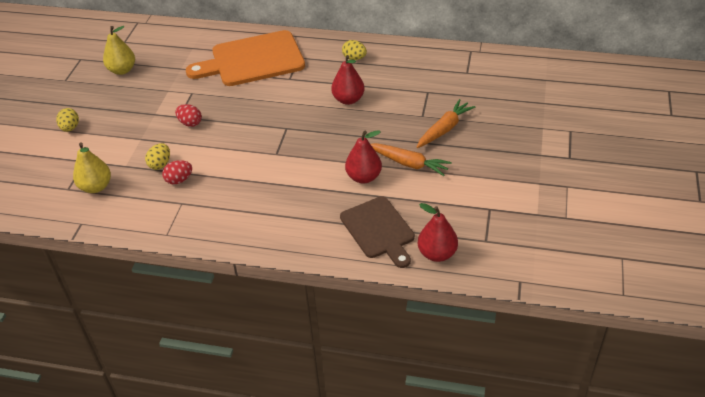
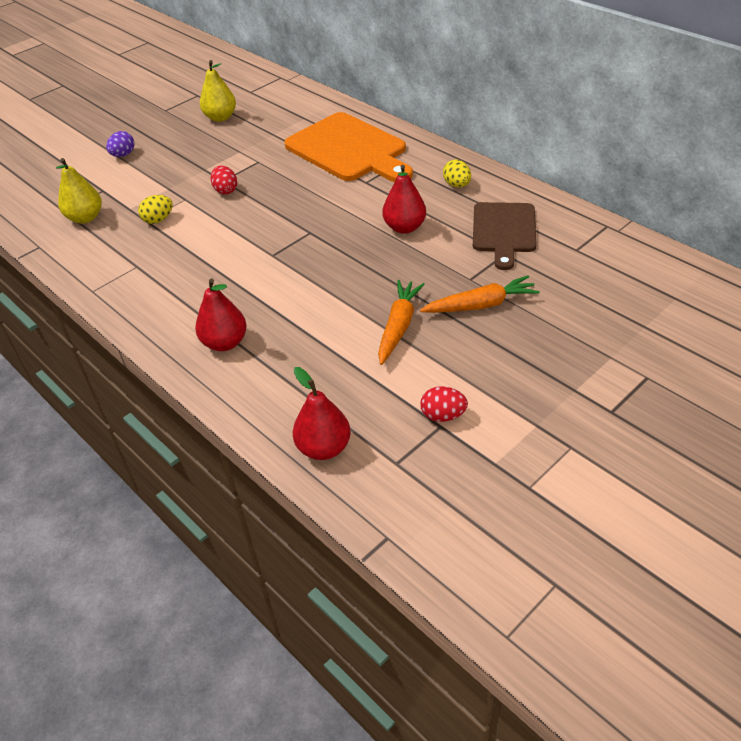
camera: 35 degrees right, 0 degrees up
yellow egg [56,108,79,132] -> purple egg [106,131,135,157]
red egg [162,160,192,184] -> red egg moved to [420,386,468,422]
orange cutting board [186,30,305,86] -> orange cutting board turned 150 degrees counterclockwise [284,112,413,182]
brown cutting board [340,196,415,268] -> brown cutting board moved to [473,202,537,270]
red pear [345,130,382,184] -> red pear moved to [195,278,247,351]
orange carrot [370,143,452,176] -> orange carrot turned 135 degrees counterclockwise [378,280,425,365]

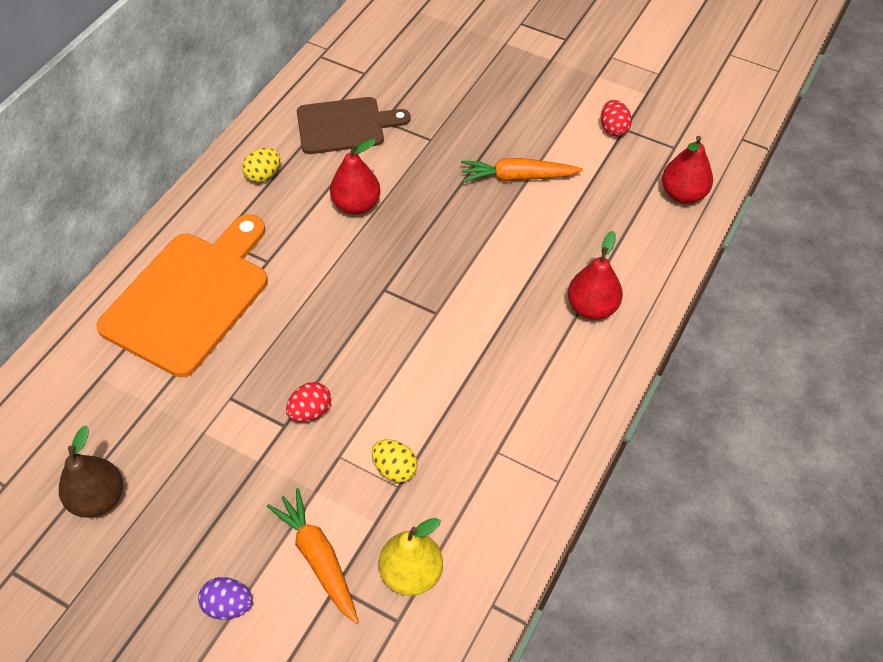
camera: 110 degrees left, 10 degrees up
yellow pear [200,60,236,122] -> brown pear [59,426,123,518]
orange carrot [420,275,540,313] -> orange carrot moved to [267,488,359,624]

